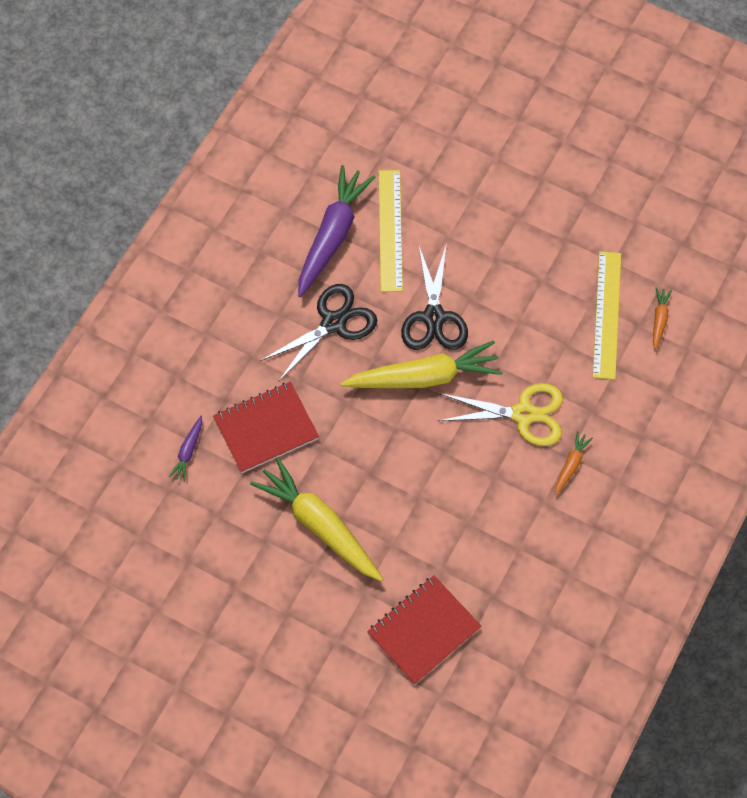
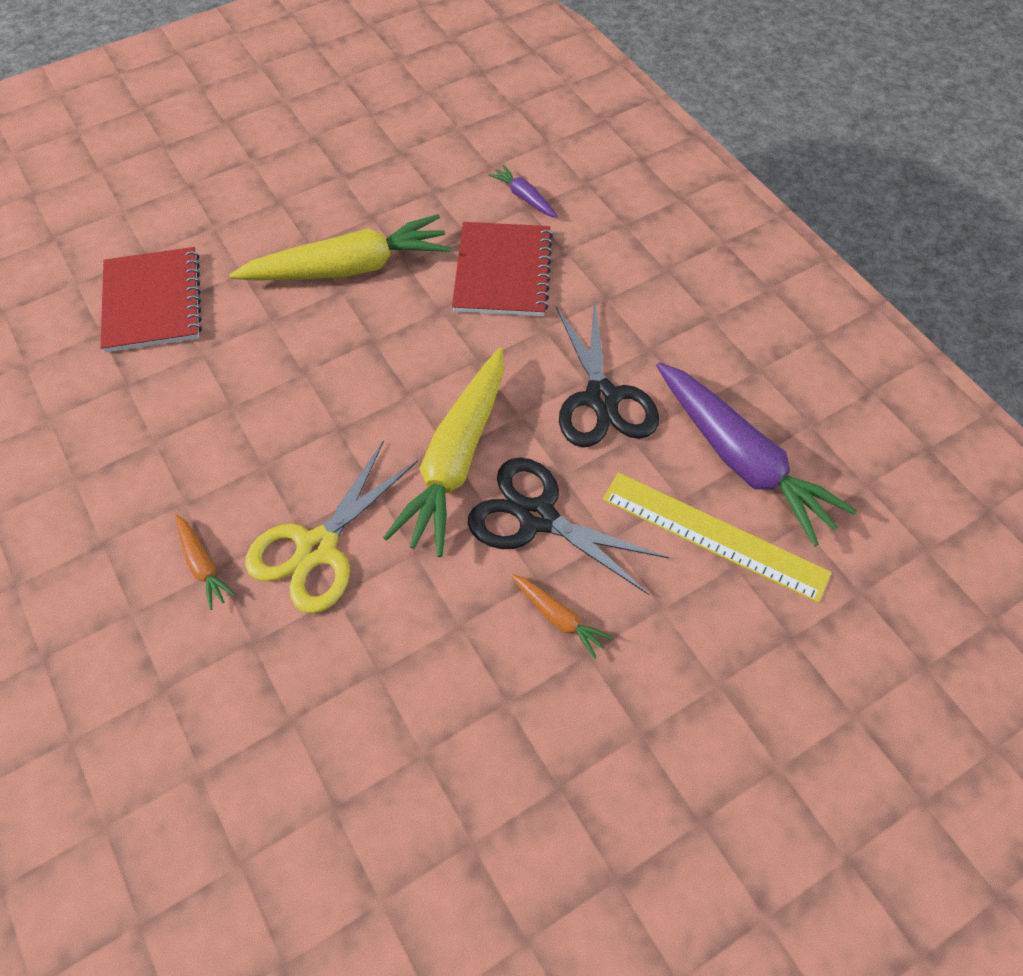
camera: 120 degrees right, 5 degrees down
yellow ruler [593,251,621,380] -> none
orange carrot [653,287,672,350] -> orange carrot moved to [511,574,612,659]

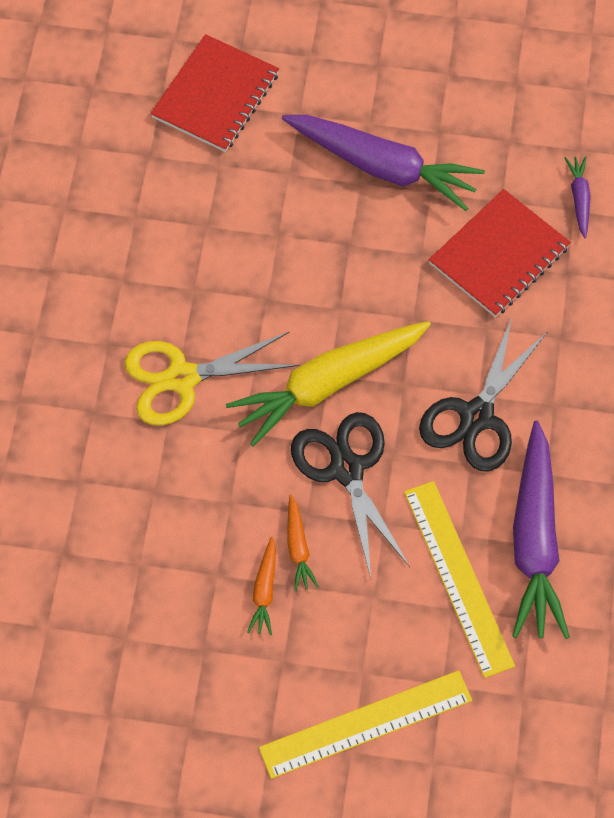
camera: 40 degrees right, 5 degrees up
orange carrot [175,514,236,610] -> orange carrot moved to [247,537,276,635]
yellow carrot [229,214,451,281] -> purple carrot [282,115,485,211]
none -> yellow ruler [259,670,472,779]

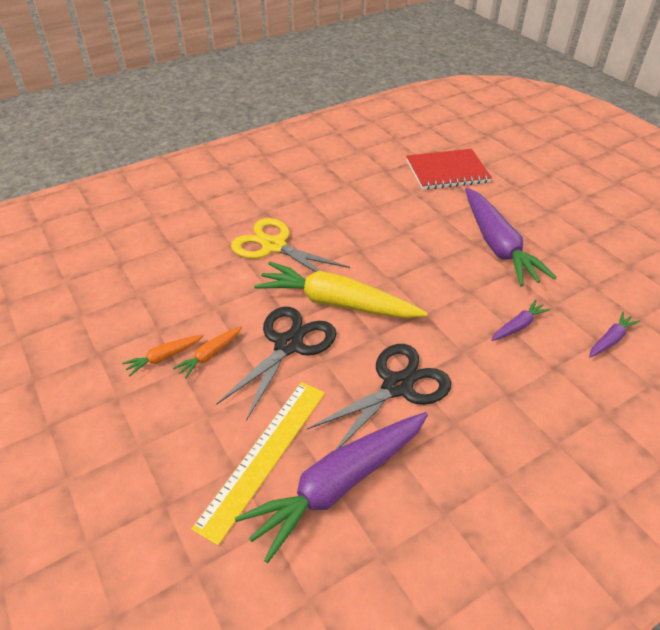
camera: 50 degrees right, 20 degrees down
yellow ruler [259,670,472,779] -> none
black scissors [419,317,548,471] -> black scissors turned 150 degrees clockwise [307,344,452,450]
red notebook [429,189,571,317] -> purple carrot [491,300,550,341]

